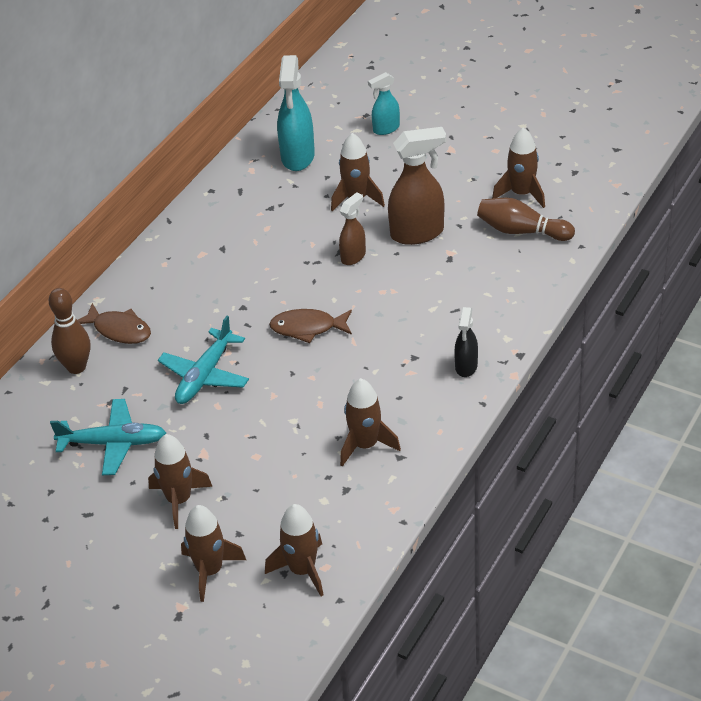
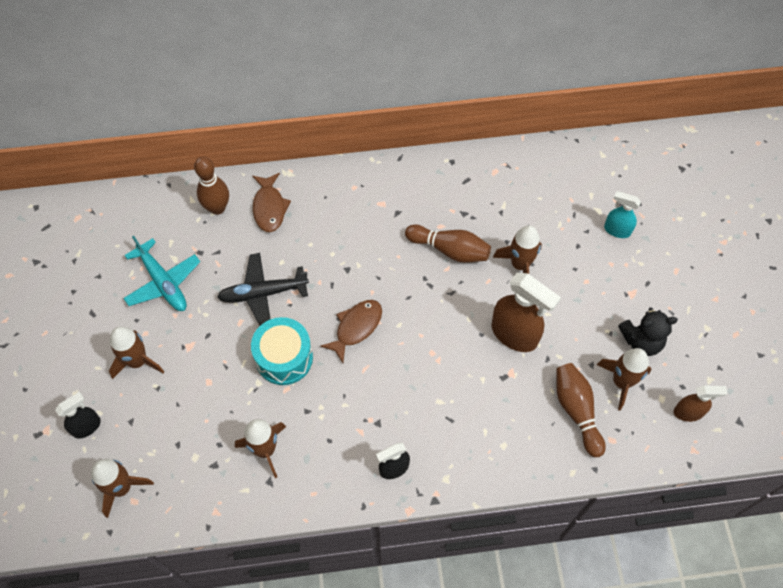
camera: 50 degrees right, 20 degrees up
turquoise plane [158,316,249,404] -> black plane [217,253,309,325]
brown rocket [181,505,246,602] -> black spray bottle [55,392,101,439]
brown fish [269,309,352,343] -> brown fish turned 75 degrees clockwise [320,300,382,363]
turquoise spray bottle [277,55,315,171] -> none
brown spray bottle [339,192,366,265] -> brown spray bottle moved to [674,386,727,422]
none -> turquoise drum [251,317,313,385]
none -> brown bowling pin [405,224,491,263]
none -> black teddy bear [618,307,678,356]

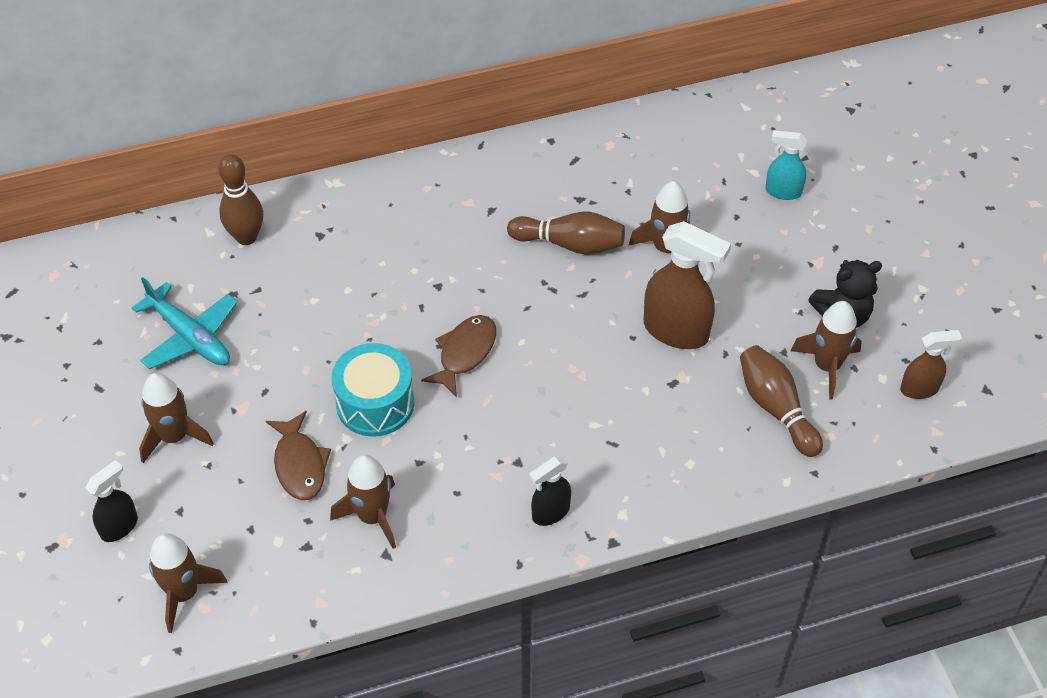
camera: 10 degrees left, 10 degrees down
black plane [217,253,309,325] -> none
brown fish [252,173,291,232] -> brown fish moved to [266,411,331,500]

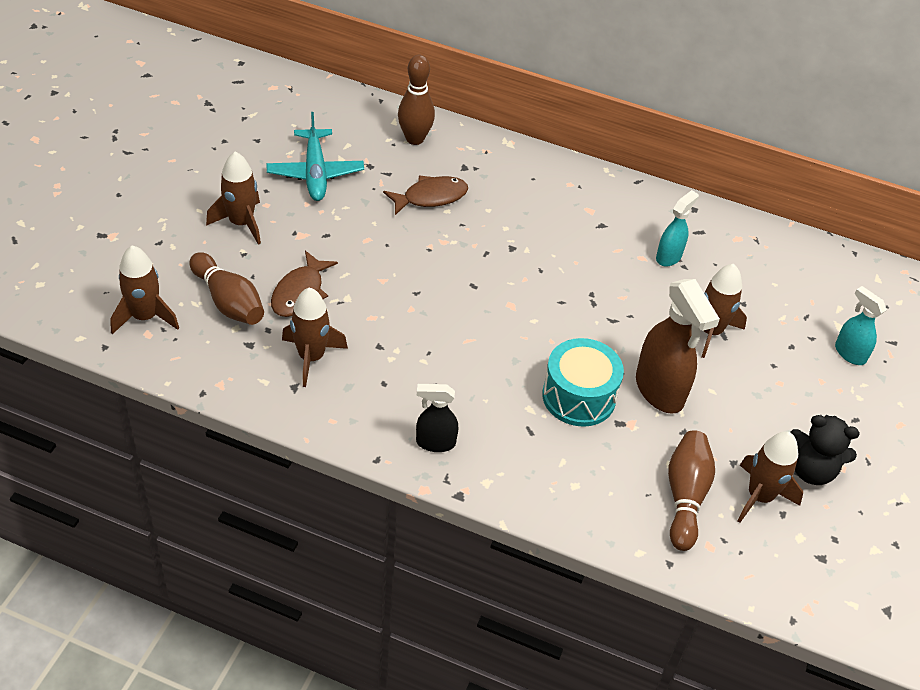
camera: 35 degrees right, 5 degrees down
black spray bottle [85,460,138,542] -> none
turquoise drum [332,343,414,437] -> turquoise drum moved to [542,338,624,427]
brown fish [421,315,496,397] -> brown fish moved to [383,176,468,215]
brown bowling pin [507,211,625,255] -> brown bowling pin moved to [190,252,264,325]
brown spray bottle [900,330,962,399] -> none
none -> turquoise spray bottle [656,190,699,266]

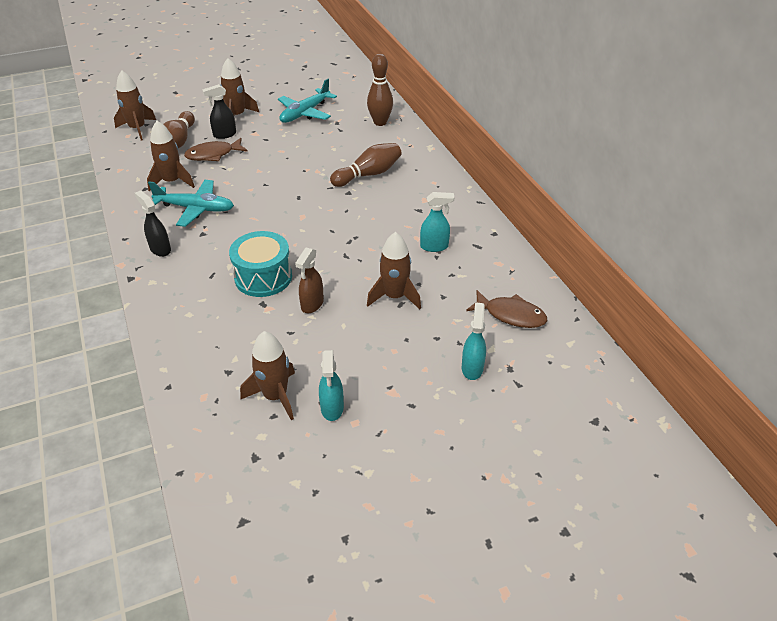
camera: 50 degrees right, 5 degrees down
brown fish [383,176,468,215] -> brown fish moved to [466,290,547,328]
brown spray bottle [636,279,720,414] -> brown spray bottle [295,247,324,313], size x0.57
brown bowling pin [668,430,715,551] -> brown bowling pin moved to [330,143,402,187]
black teddy bear [790,415,860,485] -> turquoise spray bottle [319,350,344,421]
none -> turquoise plane [148,180,234,227]
none -> black spray bottle [202,84,236,139]

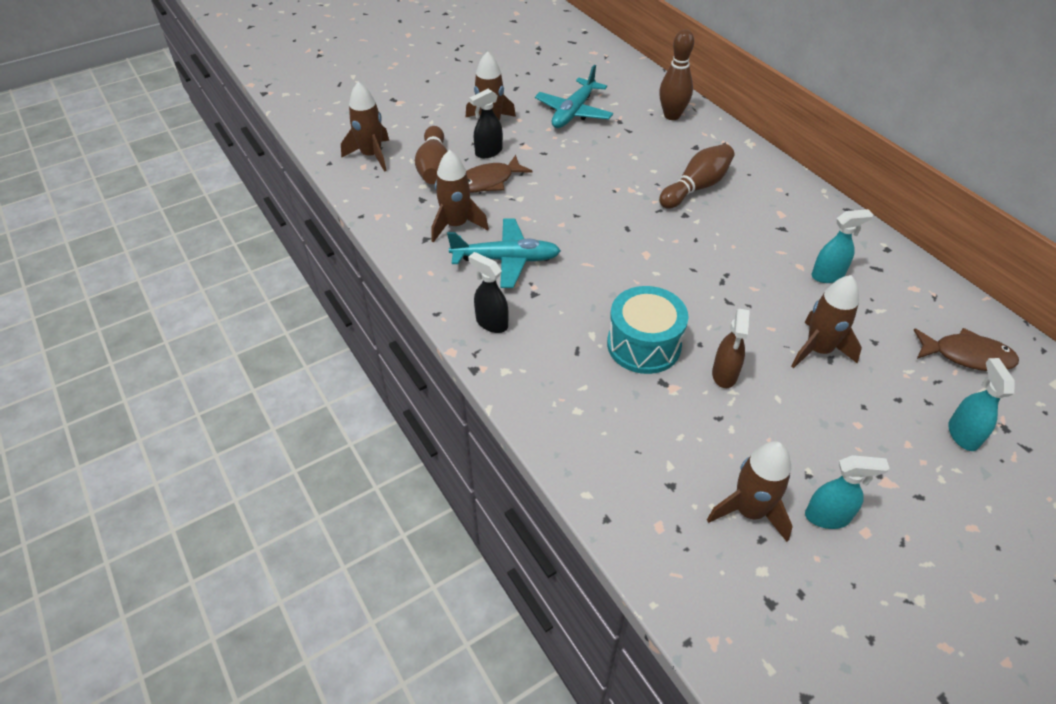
camera: 10 degrees left, 5 degrees up
turquoise spray bottle [319,350,344,421] -> turquoise spray bottle turned 75 degrees counterclockwise [805,455,889,529]

